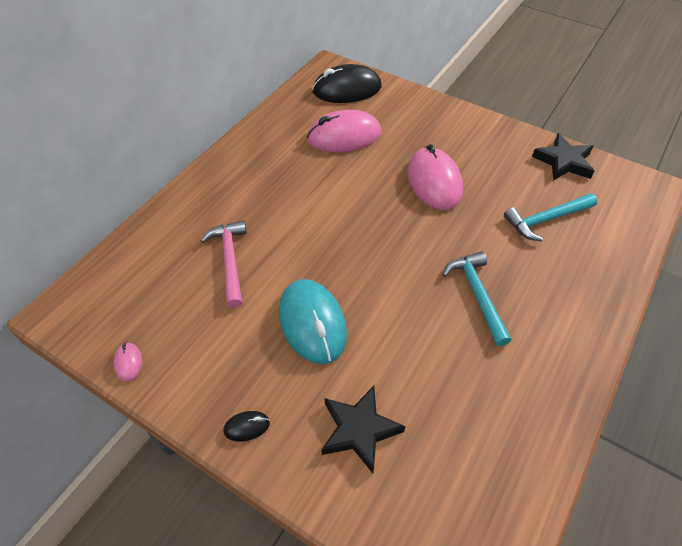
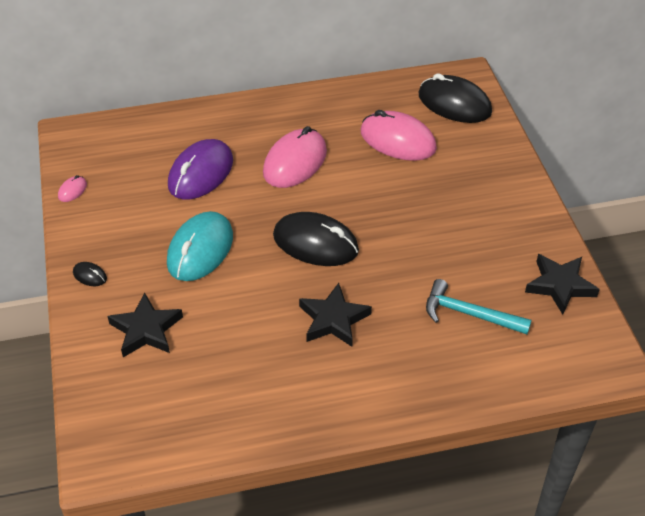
camera: 45 degrees right, 5 degrees down
pink hammer [200,220,247,308] -> purple mouse [168,139,233,200]
pink mouse [407,144,463,210] -> pink mouse moved to [263,126,327,188]
turquoise hammer [443,251,512,346] -> black star [299,283,372,347]
none -> black mouse [273,212,359,266]

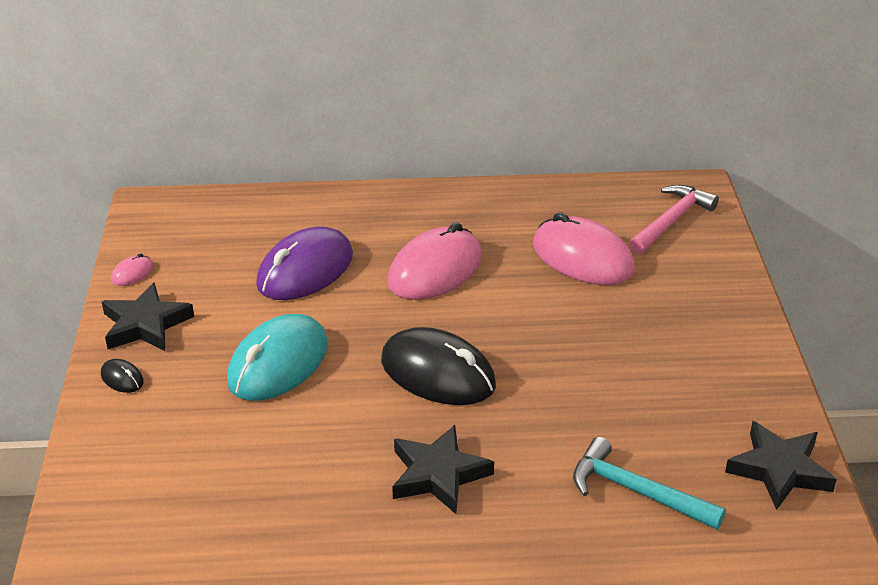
camera: 10 degrees right, 10 degrees down
black star [107,292,183,357] -> black star moved to [102,283,194,351]
black mouse [419,73,492,123] -> pink hammer [629,185,719,254]

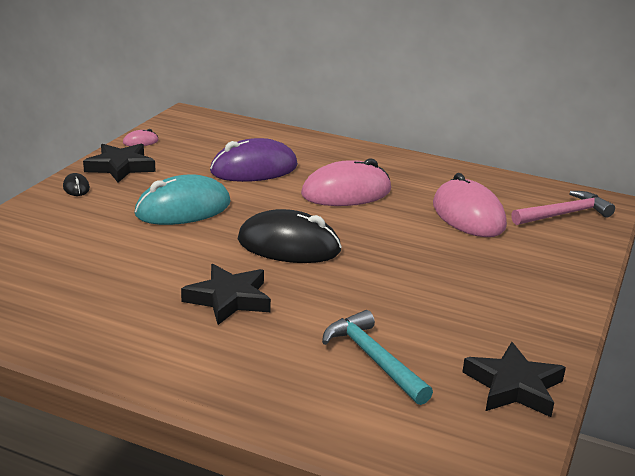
camera: 25 degrees right, 10 degrees down
black mouse [381,327,496,405] -> black mouse turned 45 degrees counterclockwise [238,209,341,263]

